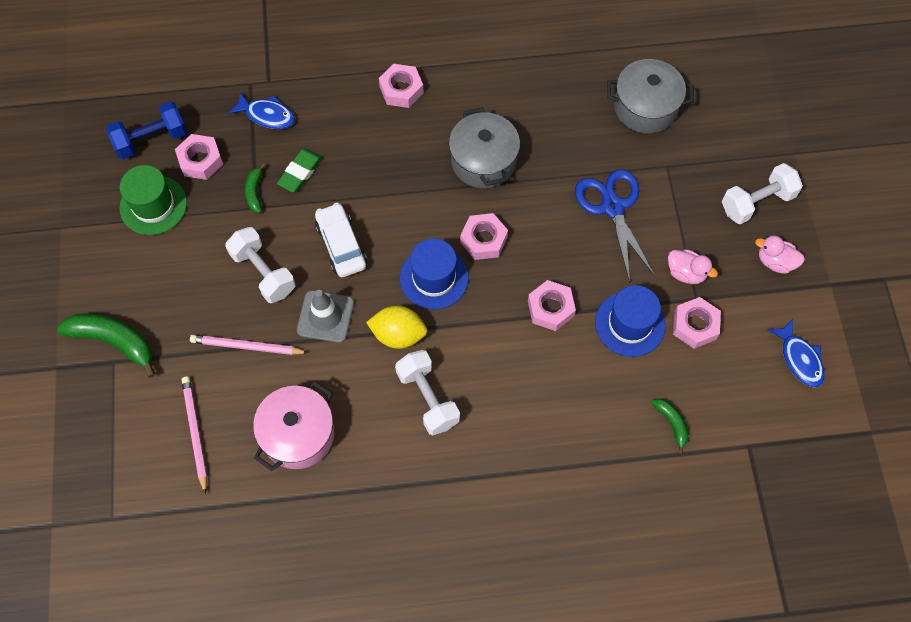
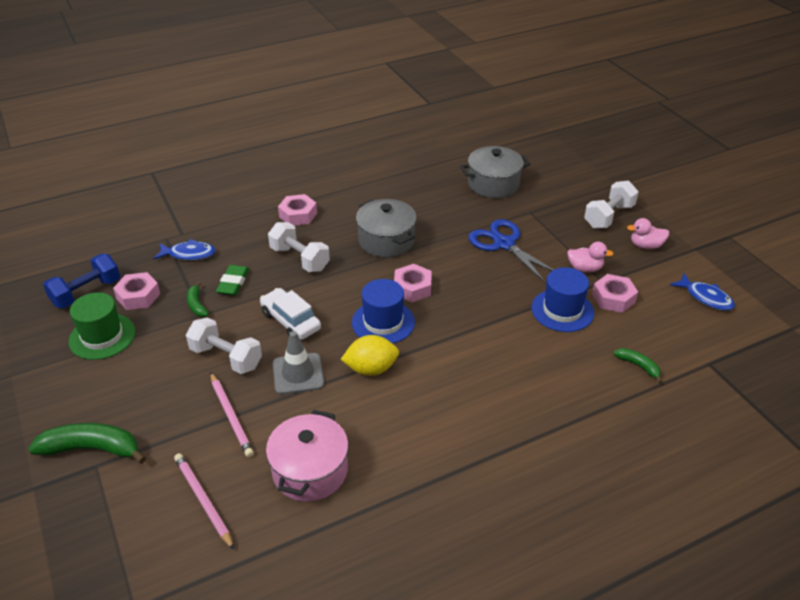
camera: 20 degrees left, 25 degrees down
pink pencil [190,335,309,355] -> pink pencil turned 105 degrees counterclockwise [210,373,254,458]
white dumbbell [395,350,460,435] -> white dumbbell moved to [268,222,330,272]
pink nut [528,280,576,331] -> none

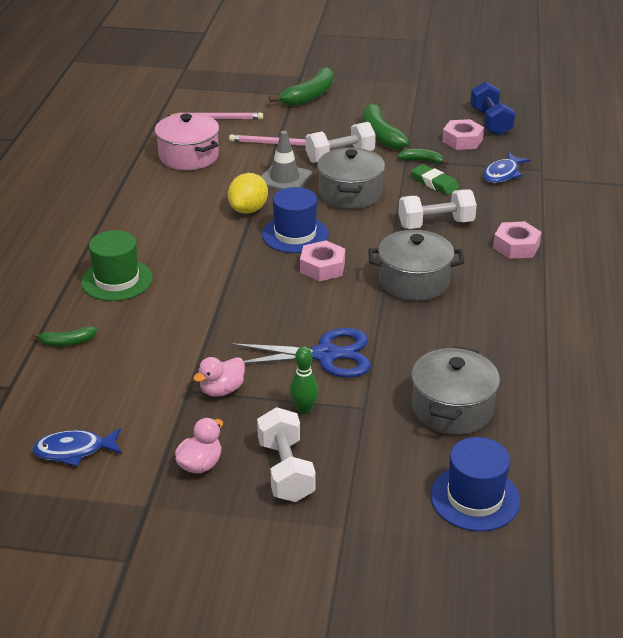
camera: 125 degrees right, 5 degrees down
green hat [69,292,136,360] -> green hat moved to [81,230,153,301]
white car [260,288,321,340] -> grey pot [317,148,385,209]
blue hat [531,267,594,332] -> blue hat moved to [430,437,520,531]
pink nut [592,274,638,313] -> none
none -> green bowling pin [290,347,319,414]
none -> green banana [362,100,409,149]

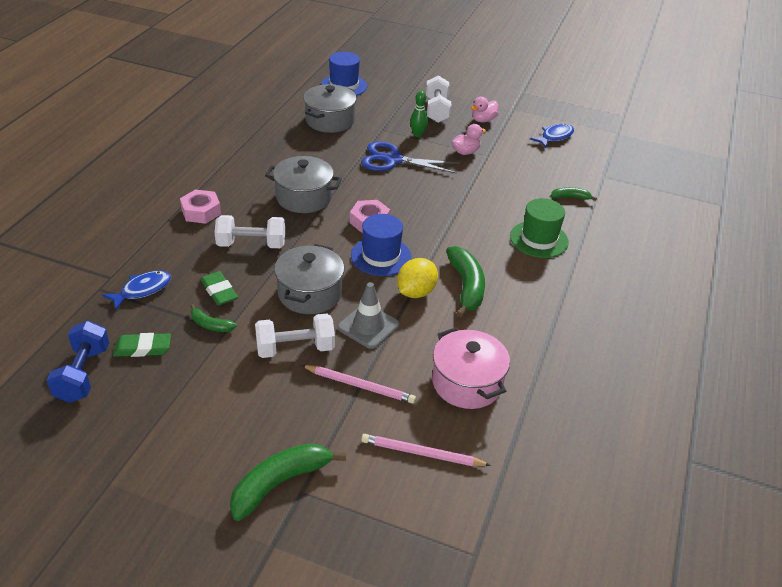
camera: 170 degrees left, 5 degrees up
blue fish [32,428,122,466] -> blue fish turned 45 degrees counterclockwise [530,124,574,148]
green banana [362,100,409,149] -> green banana moved to [446,246,485,318]
pink nut [442,119,484,150] -> green eraser [113,333,171,357]

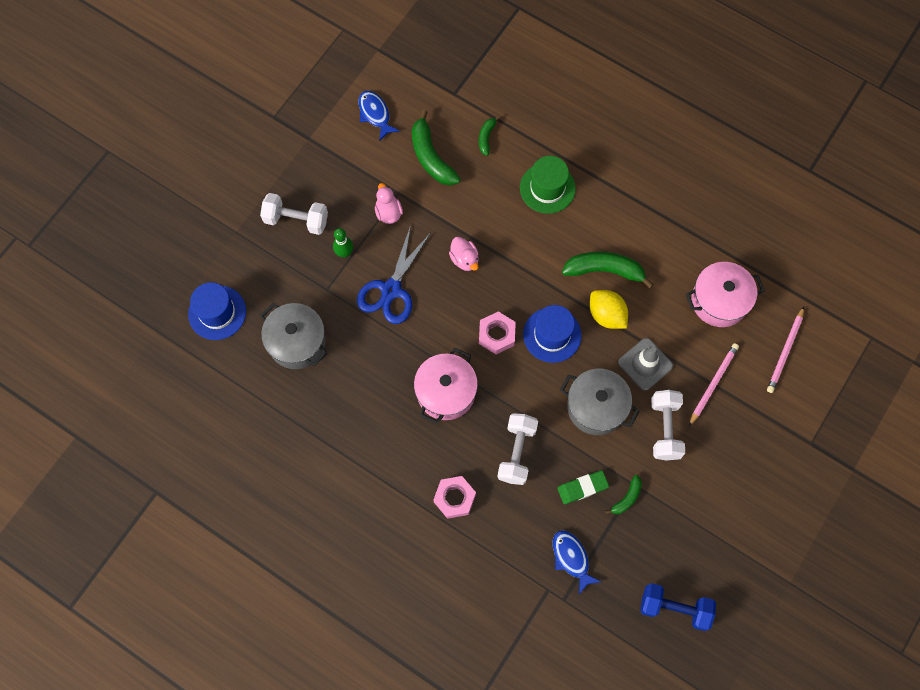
camera: 75 degrees left, 30 degrees up
green eraser [113,333,171,357] -> none
green banana [230,443,346,521] -> green banana moved to [412,110,460,186]
grey pot [265,156,342,213] -> pink pot [414,348,478,424]
pink duck [471,97,498,122] -> pink duck moved to [449,237,479,271]

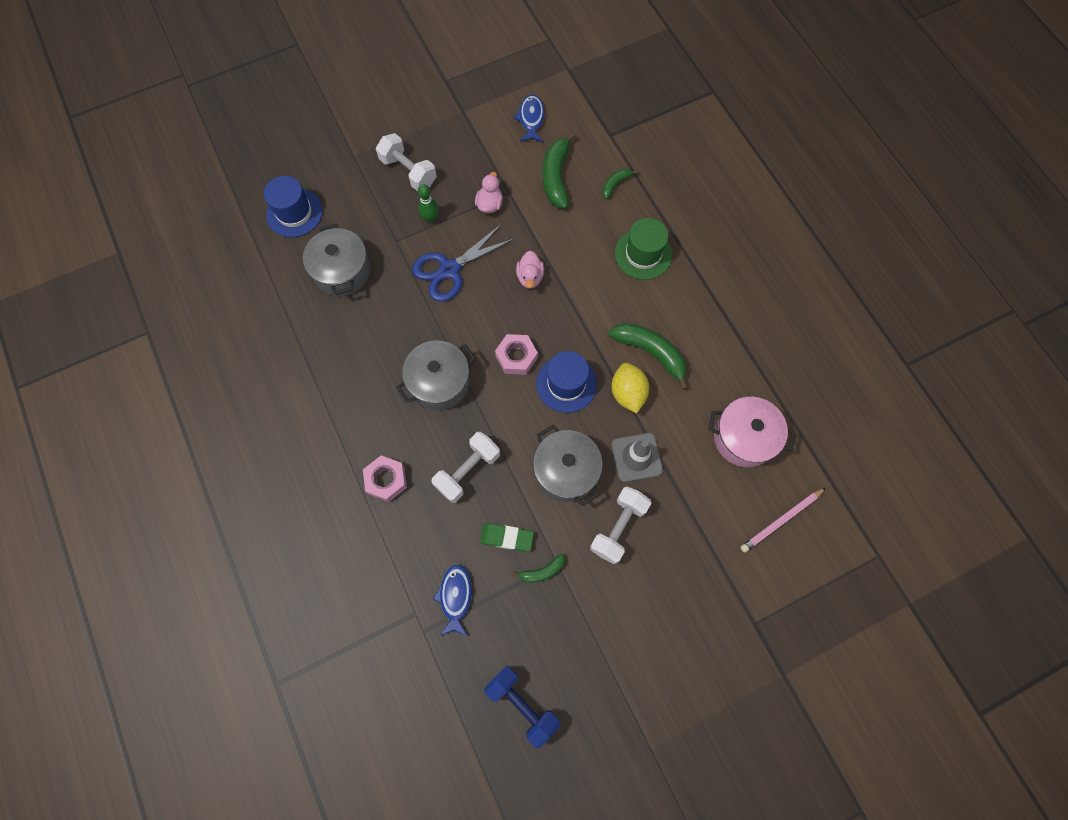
camera: 30 degrees right, 0 degrees up
pink pot [414,348,478,424] -> grey pot [396,340,476,410]
pink pencil [689,343,739,426] -> none

